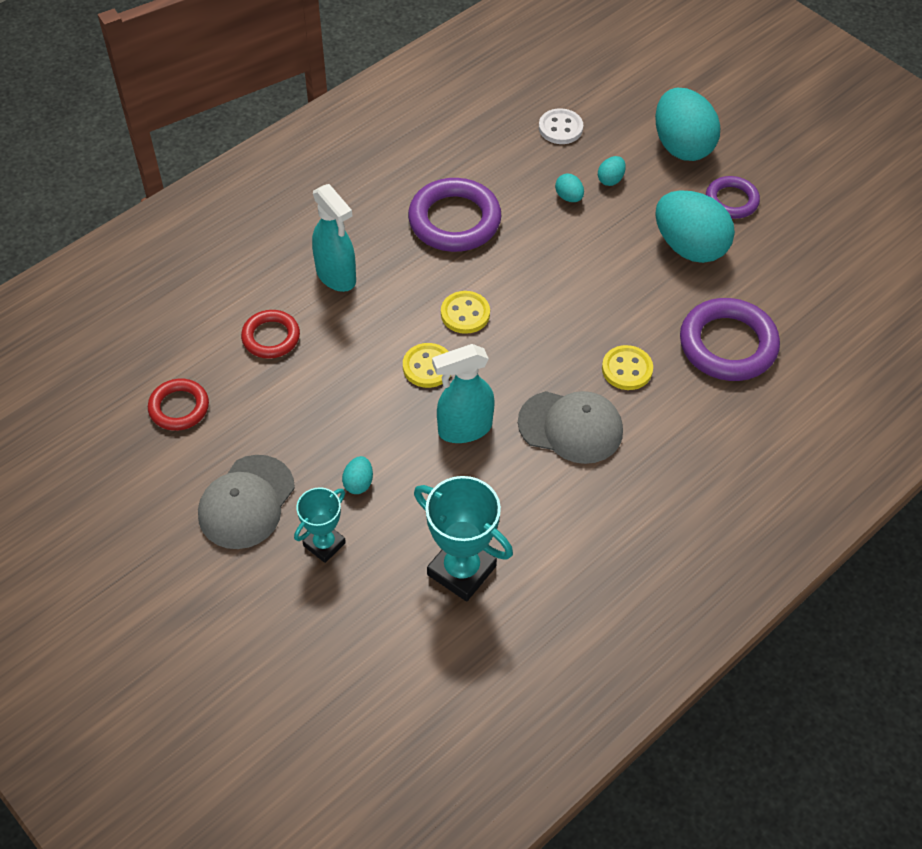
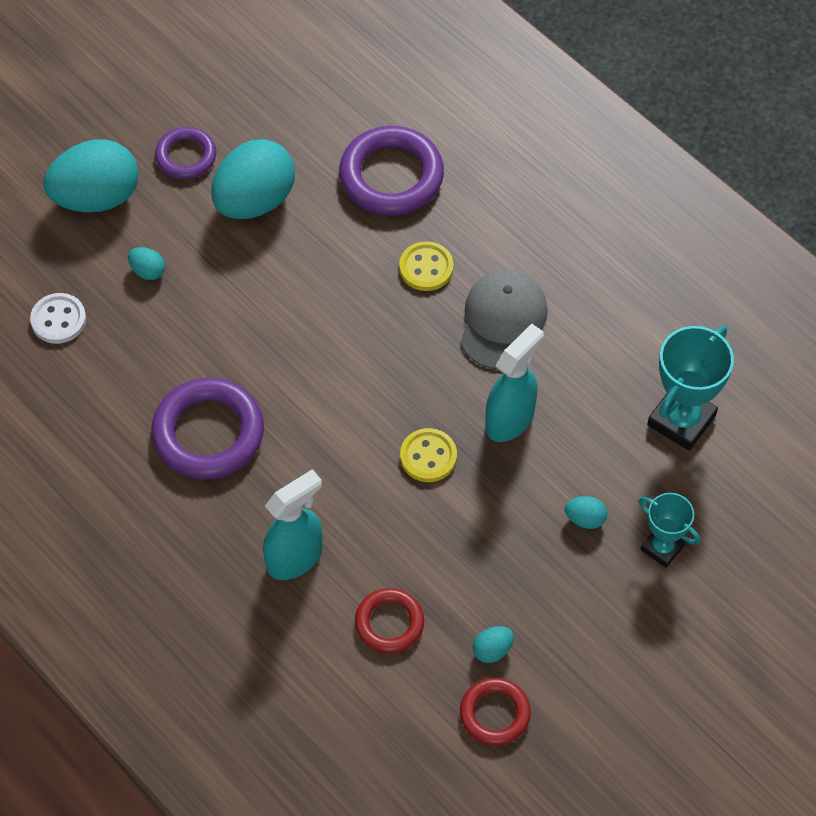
camera: 90 degrees left, 5 degrees up
grey cap [198,455,295,549] -> none
turquoise spray bottle [432,344,495,443] -> turquoise spray bottle turned 120 degrees counterclockwise [486,324,544,442]
yellow button [441,291,490,334] -> none
turquoise egg [555,174,584,202] -> turquoise egg moved to [473,626,514,663]

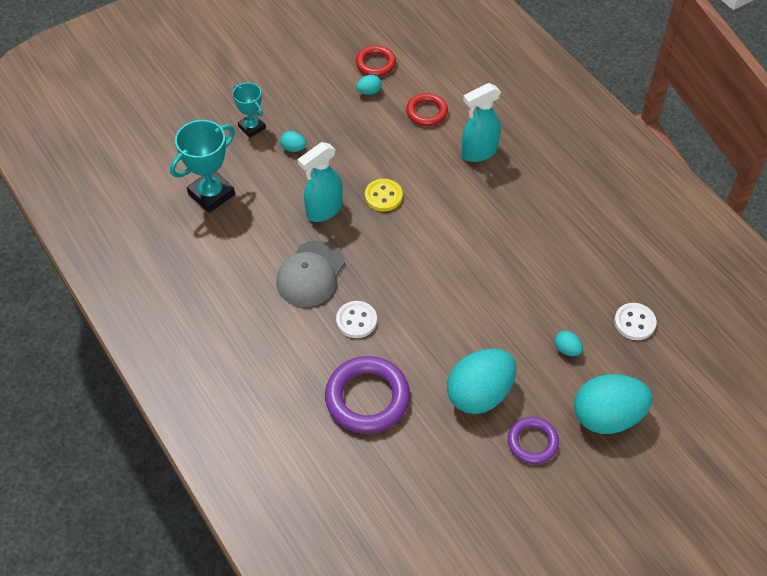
camera: 170 degrees left, 5 degrees down
purple ring [151,378,264,480] -> none
yellow button [399,241,453,291] -> white button [336,301,377,338]

